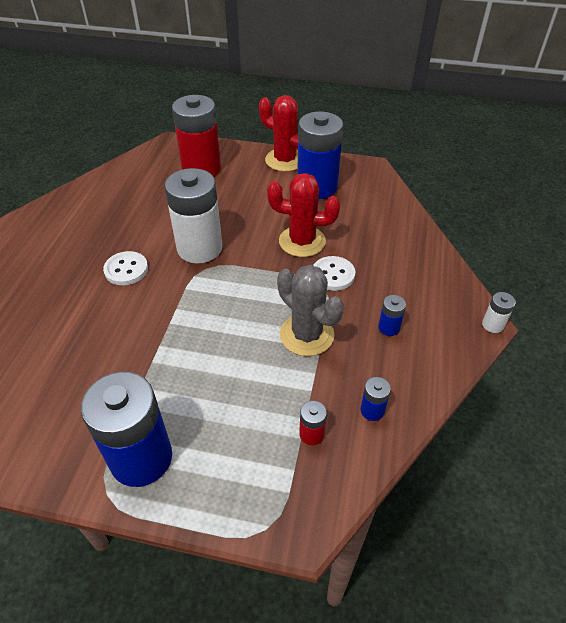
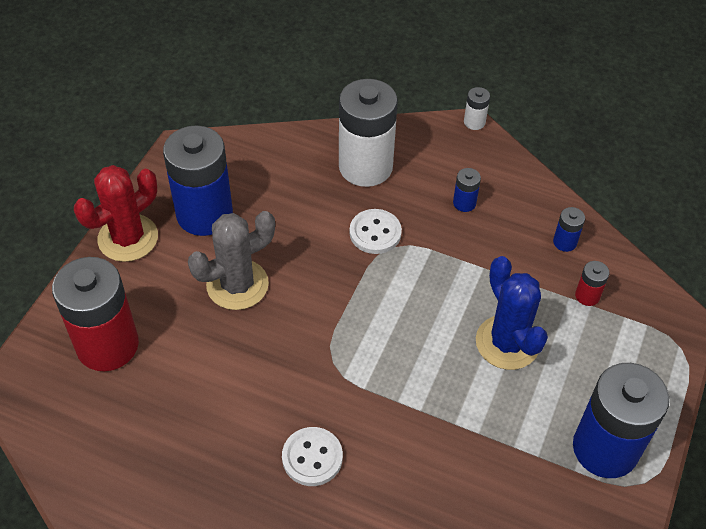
camera: 80 degrees left, 5 degrees up
white battery [165,168,222,264] -> white battery moved to [339,79,398,187]
red cactus [267,173,340,257] -> none
grey cactus [277,265,344,356] -> grey cactus moved to [188,211,275,310]
none -> blue cactus [476,256,548,370]

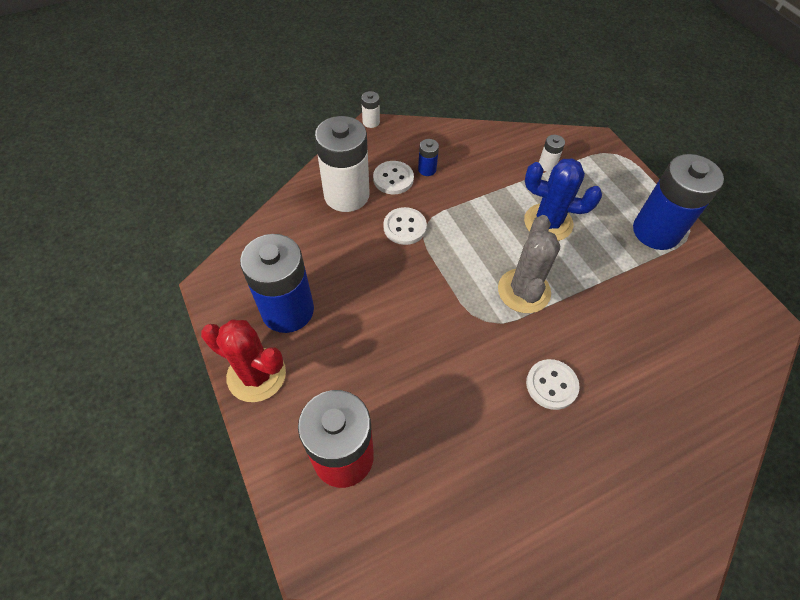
camera: 50 degrees left, 5 degrees up
red cactus [74,165,158,262] -> red cactus turned 60 degrees counterclockwise [201,319,286,402]
grey cactus [188,211,275,310] -> grey cactus moved to [498,215,560,313]
blue battery [553,207,585,252] -> none
red battery [575,261,609,306] -> white battery [539,135,565,172]
none -> white button [373,161,414,194]

